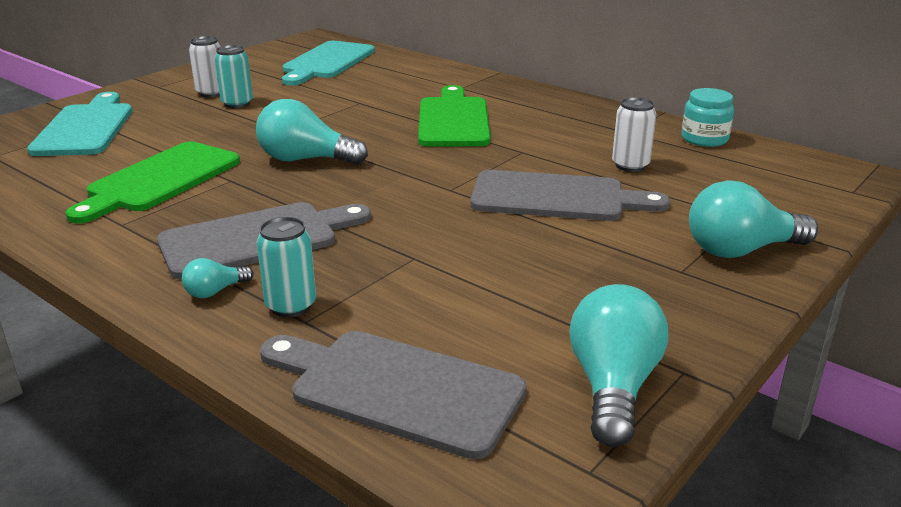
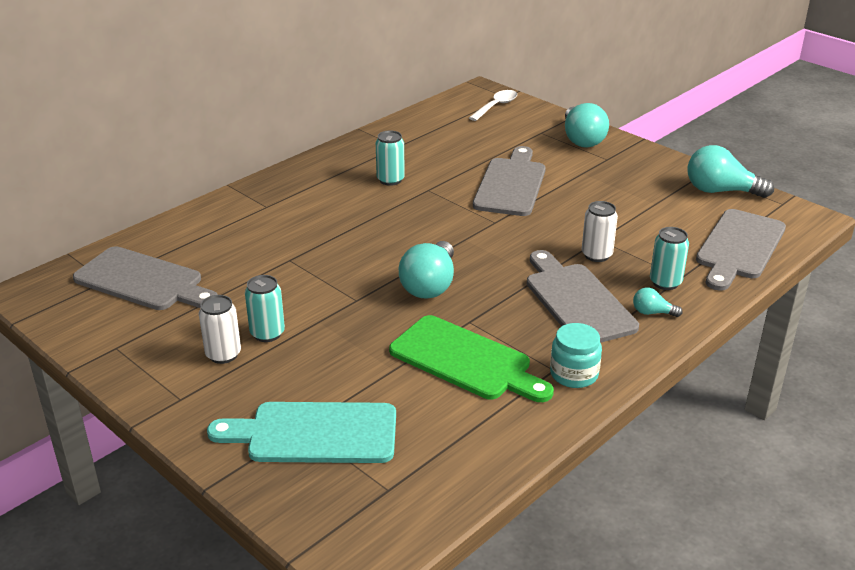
camera: 85 degrees left, 5 degrees up
turquoise light bulb [182,258,254,298] -> turquoise light bulb turned 135 degrees clockwise [633,287,683,317]
turquoise cutting board [282,41,375,85] -> grey cutting board [73,246,218,310]
green cutting board [418,85,491,146] -> none
white can [612,97,656,172] -> white can moved to [582,201,618,262]
turquoise jar [682,88,734,147] -> turquoise jar moved to [550,323,602,388]
none -> turquoise can [376,130,405,186]
none -> white spoon [469,90,517,121]

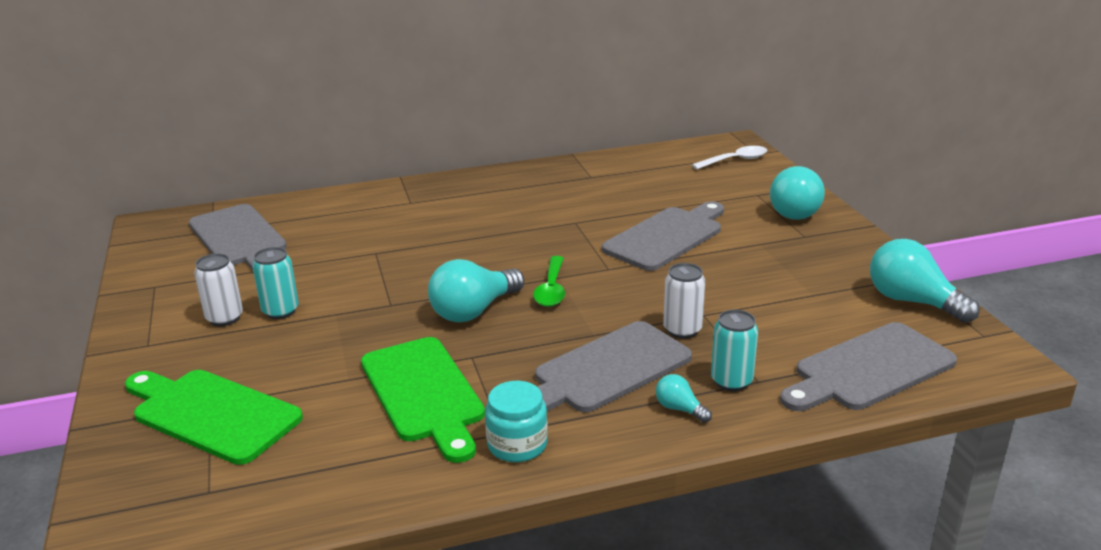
camera: 30 degrees right, 5 degrees down
turquoise cutting board [207,402,396,463] -> green cutting board [125,370,303,465]
turquoise can [376,130,405,186] -> none
grey cutting board [527,250,639,343] -> grey cutting board turned 135 degrees counterclockwise [535,321,692,412]
none -> green spoon [533,256,565,307]

